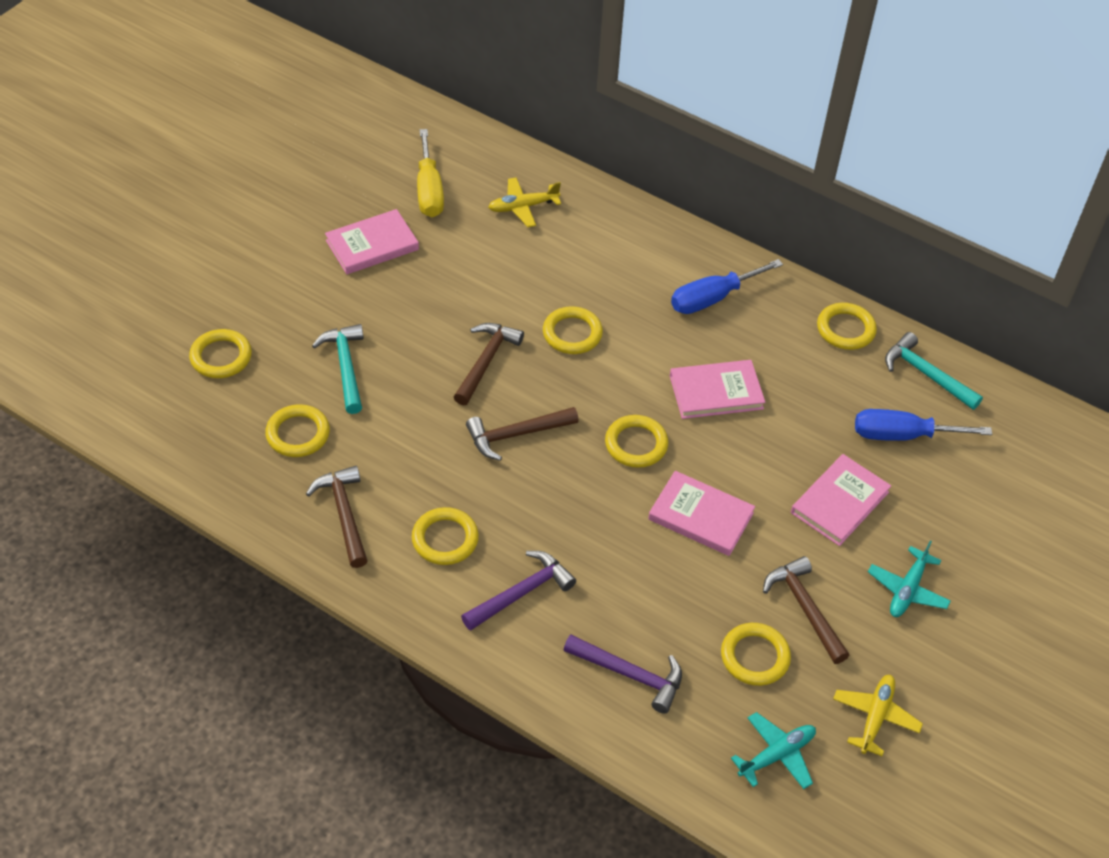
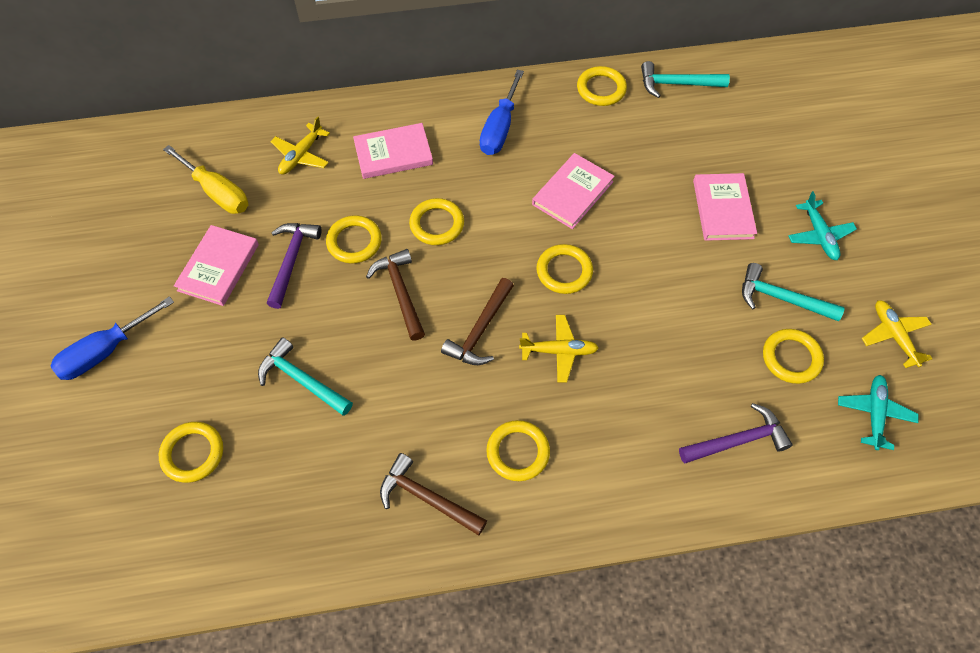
camera: 40 degrees left, 10 degrees up
yellow ring [265,404,330,457] -> yellow ring moved to [326,215,382,264]
purple hammer [461,551,576,631] -> purple hammer moved to [267,223,321,309]
pink book [648,471,755,556] -> pink book moved to [353,123,433,179]
brown hammer [763,556,850,664] -> turquoise hammer [742,263,845,321]
blue screwdriver [855,409,992,441] -> blue screwdriver moved to [50,296,174,380]
none -> yellow plane [519,315,599,383]

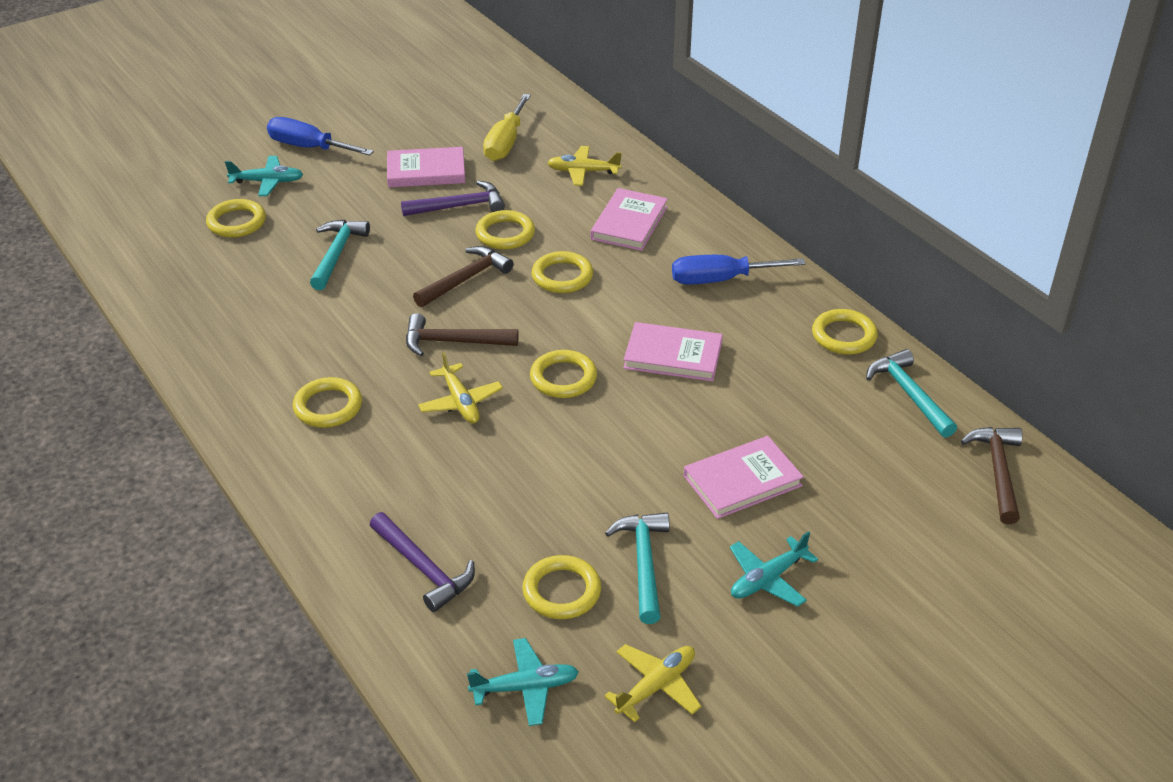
camera: 65 degrees right, 20 degrees down
pink book [353,123,433,179] -> pink book turned 60 degrees clockwise [591,188,668,251]
brown hammer [380,453,487,535] -> brown hammer moved to [961,427,1022,524]
none -> turquoise plane [225,156,303,196]

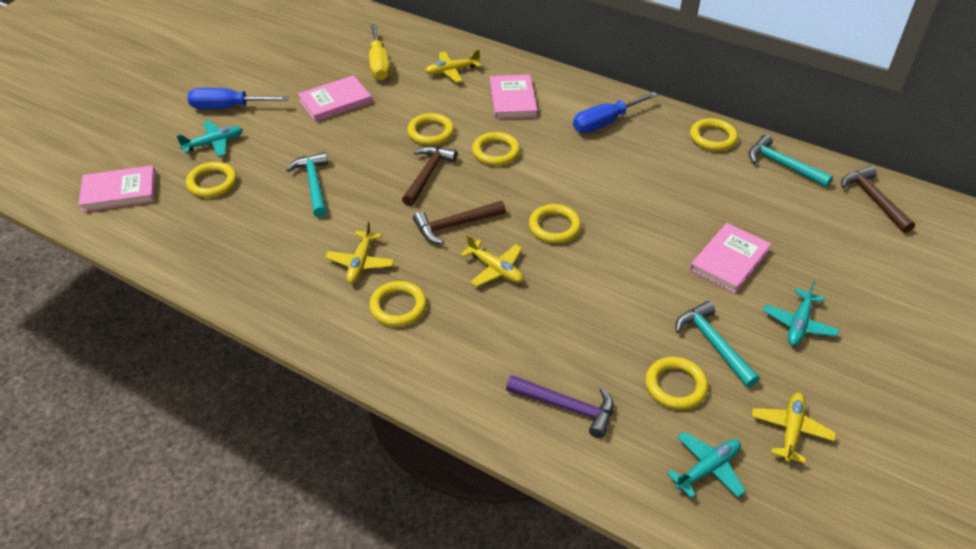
camera: 25 degrees left, 5 degrees up
purple hammer [401,181,505,216] -> none
pink book [623,322,723,381] -> pink book moved to [79,165,156,212]
none -> yellow plane [325,220,394,283]

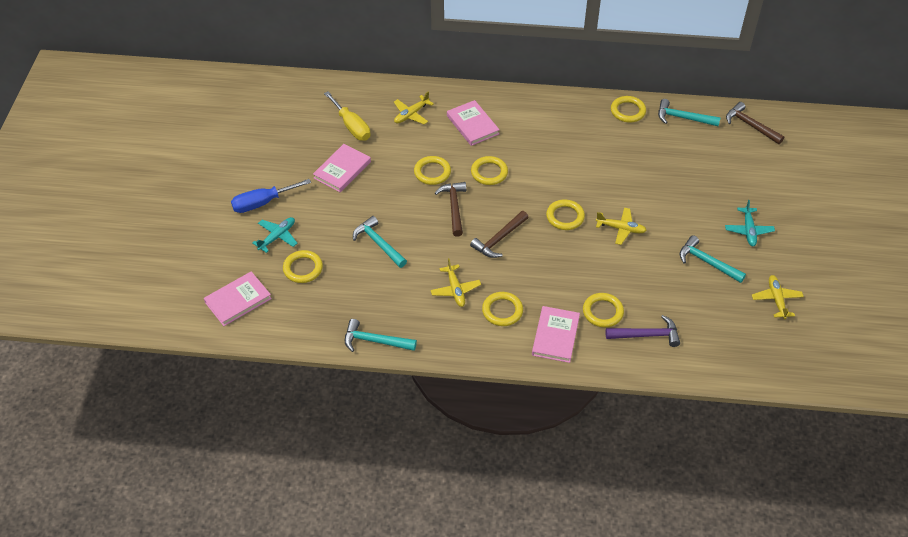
camera: 25 degrees left, 5 degrees up
yellow plane [460,235,524,287] -> yellow plane moved to [596,208,647,245]
blue screwdriver [573,92,658,133] -> none
yellow ring [645,357,708,410] -> yellow ring moved to [583,293,624,327]
turquoise plane [667,431,746,498] -> none
pink book [690,223,771,293] -> pink book moved to [532,306,580,363]
none -> turquoise hammer [345,319,417,352]

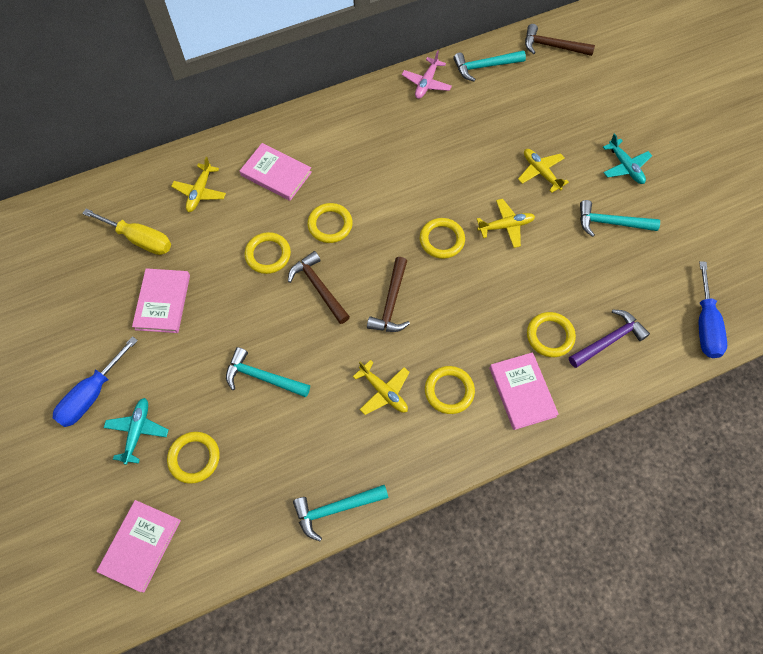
camera: 30 degrees left, 15 degrees up
yellow ring [611,96,646,123] -> pink plane [402,51,452,99]
yellow plane [752,275,804,319] -> yellow plane moved to [518,149,569,193]
none -> blue screwdriver [699,261,727,358]

